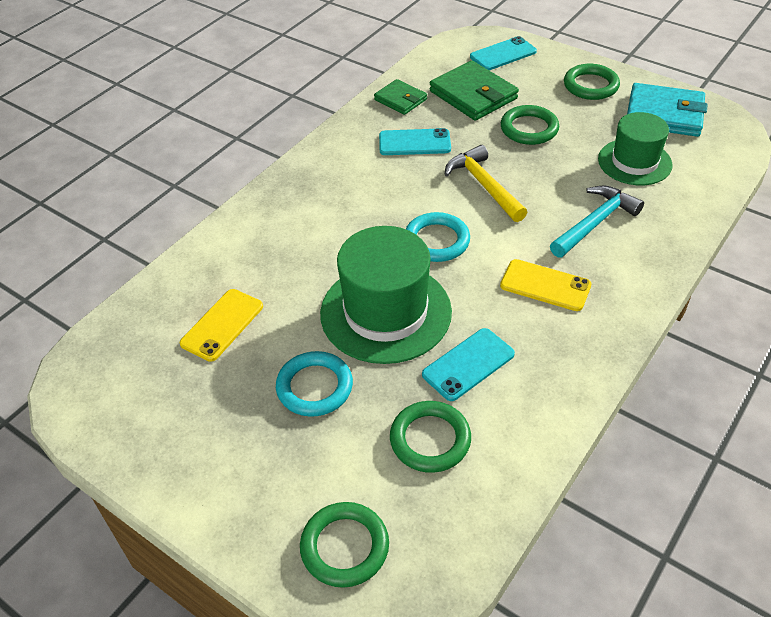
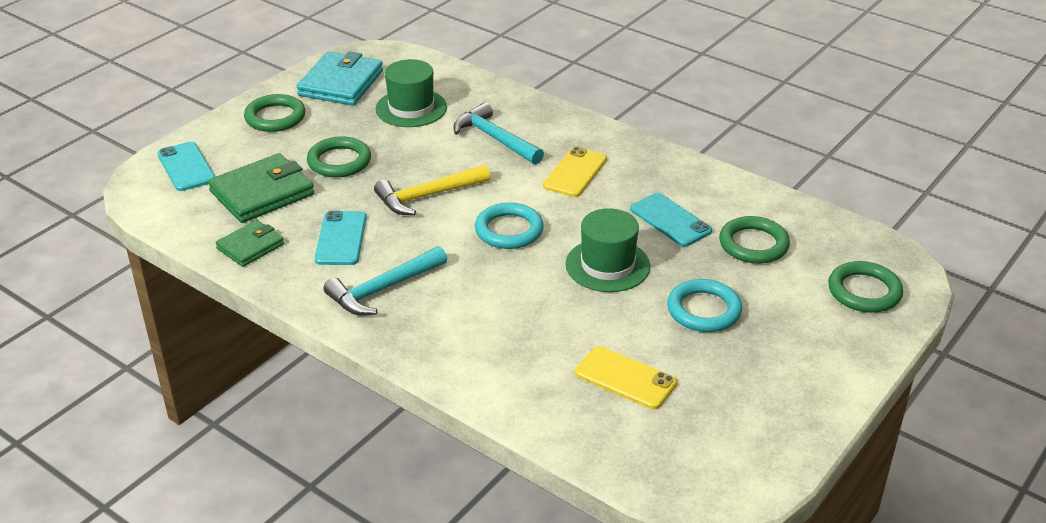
camera: 90 degrees left, 10 degrees down
green hat [320,226,452,364] -> green hat [565,208,650,292], size x0.65
none -> turquoise hammer [324,246,447,316]

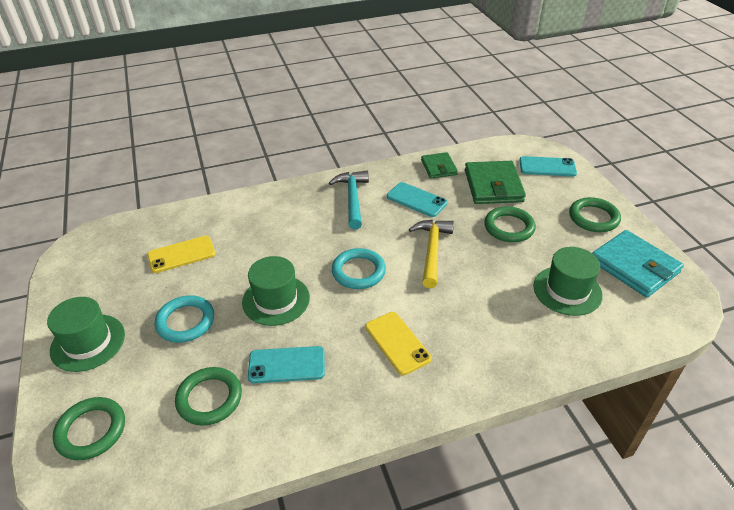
camera: 125 degrees right, 5 degrees up
turquoise hammer [453,102,544,165] -> none
none -> green hat [47,297,125,372]

